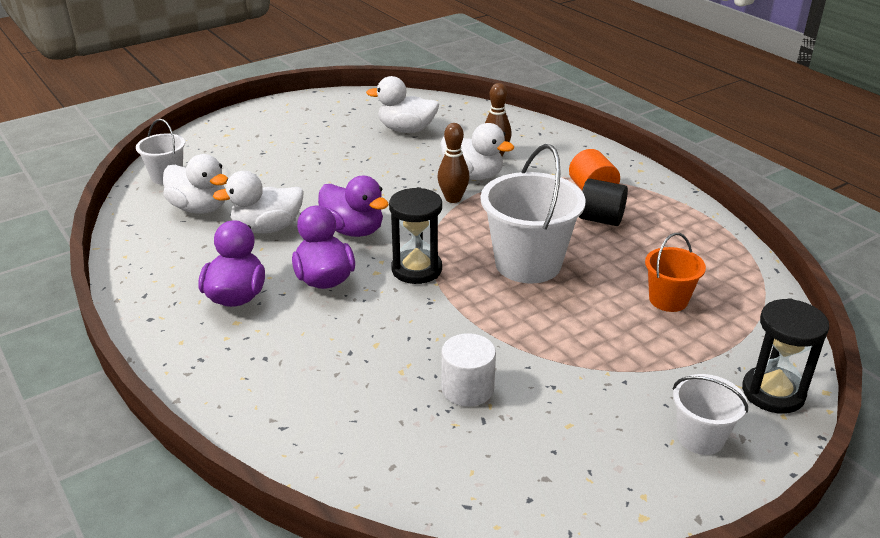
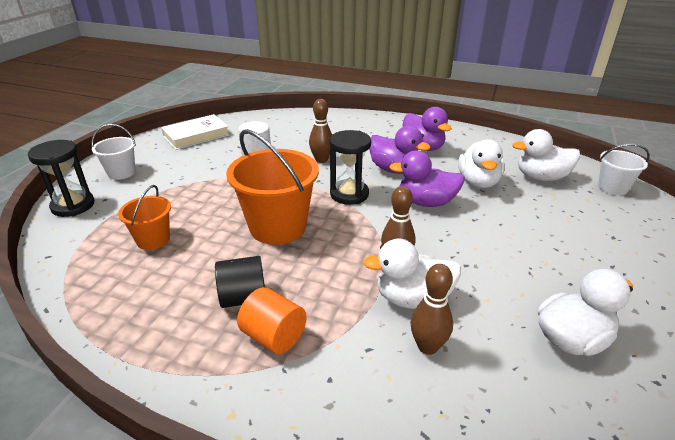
camera: 145 degrees right, 0 degrees up
white duck [213,171,304,234] -> white duck turned 150 degrees clockwise [458,140,505,188]
white bucket [481,144,586,283] -> orange bucket [226,129,319,245]
none -> white book [161,114,230,150]
none -> brown bowling pin [309,99,332,163]

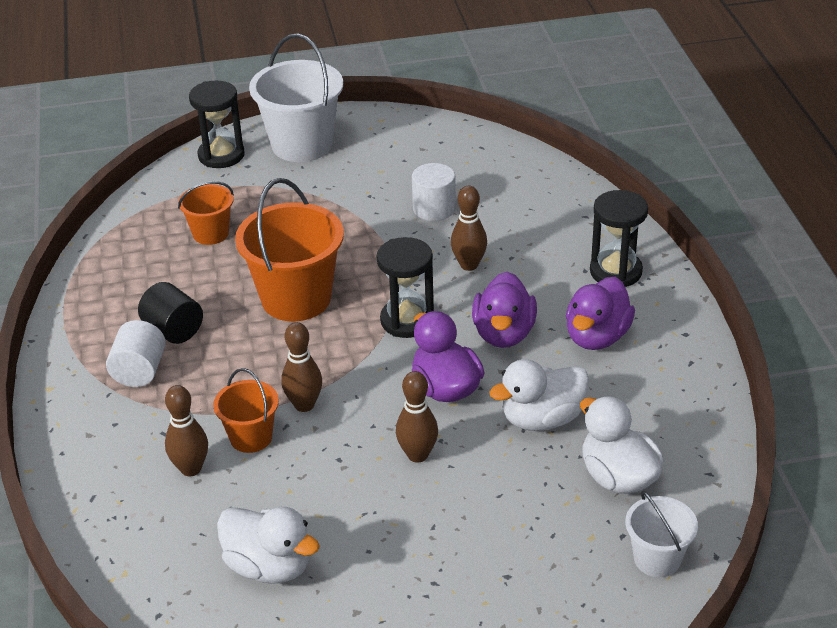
camera: 60 degrees right, 5 degrees up
white bucket [91,124,136,180] -> white bucket [249,33,343,162], size x1.83
white book [161,114,230,150] -> none
orange cylinder [237,287,307,354] -> white cylinder [106,320,166,387]
white duck [363,238,461,309] -> orange bucket [213,368,279,453]
none -> brown bowling pin [396,371,438,463]
none -> black hourglass [590,190,648,287]

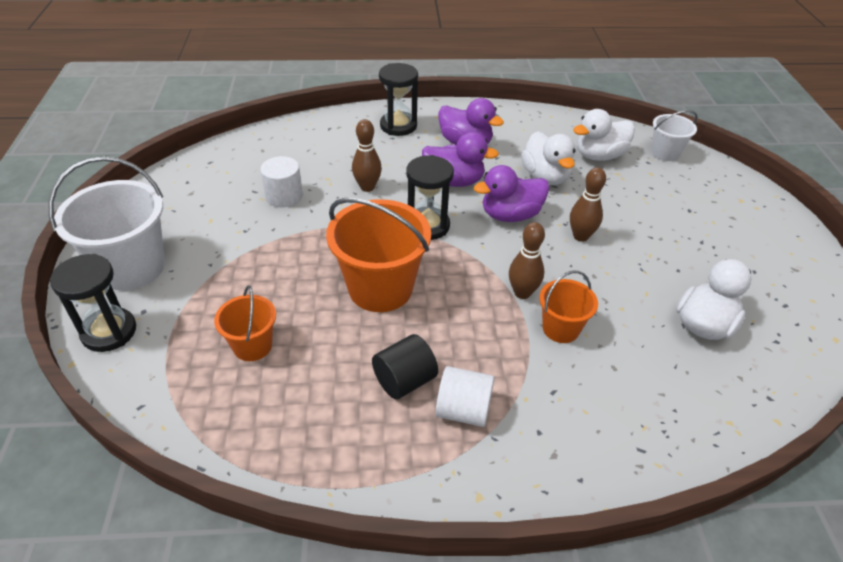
camera: 85 degrees left, 5 degrees up
brown bowling pin [165,385,208,476] -> none

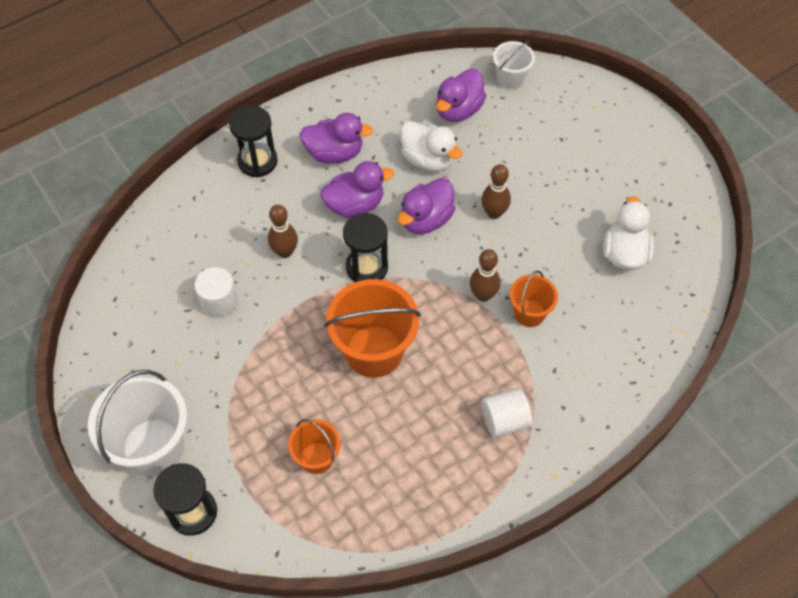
camera: 30 degrees left, 15 degrees up
black cylinder [372,334,438,399] -> none
white duck [573,109,635,161] -> purple duck [436,69,486,122]

